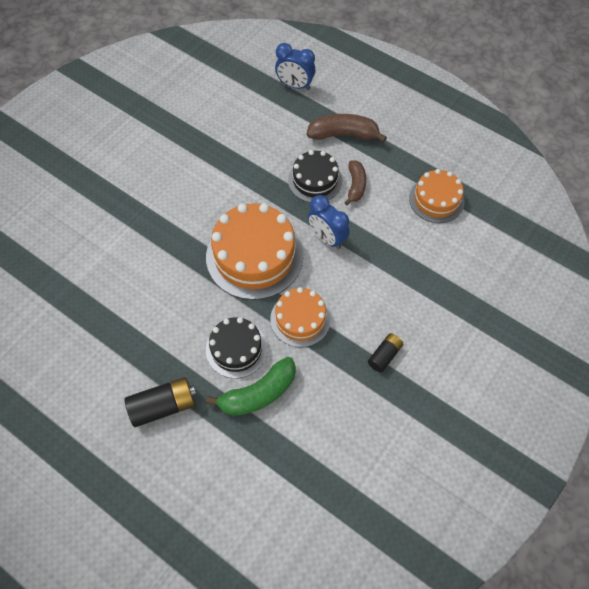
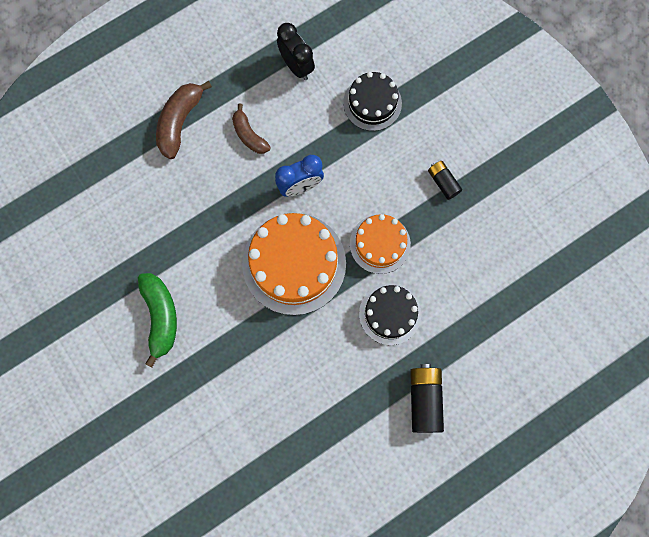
camera: 70 degrees left, 15 degrees up
green banana [206,357,296,416] -> green banana moved to [138,273,177,367]
blue clock [275,43,315,90] -> none
black cake [288,150,342,203] -> black cake moved to [343,72,402,131]
brown banana [344,160,366,205] -> brown banana turned 150 degrees counterclockwise [232,104,271,154]
orange cake [409,169,464,223] -> black clock [277,23,315,80]

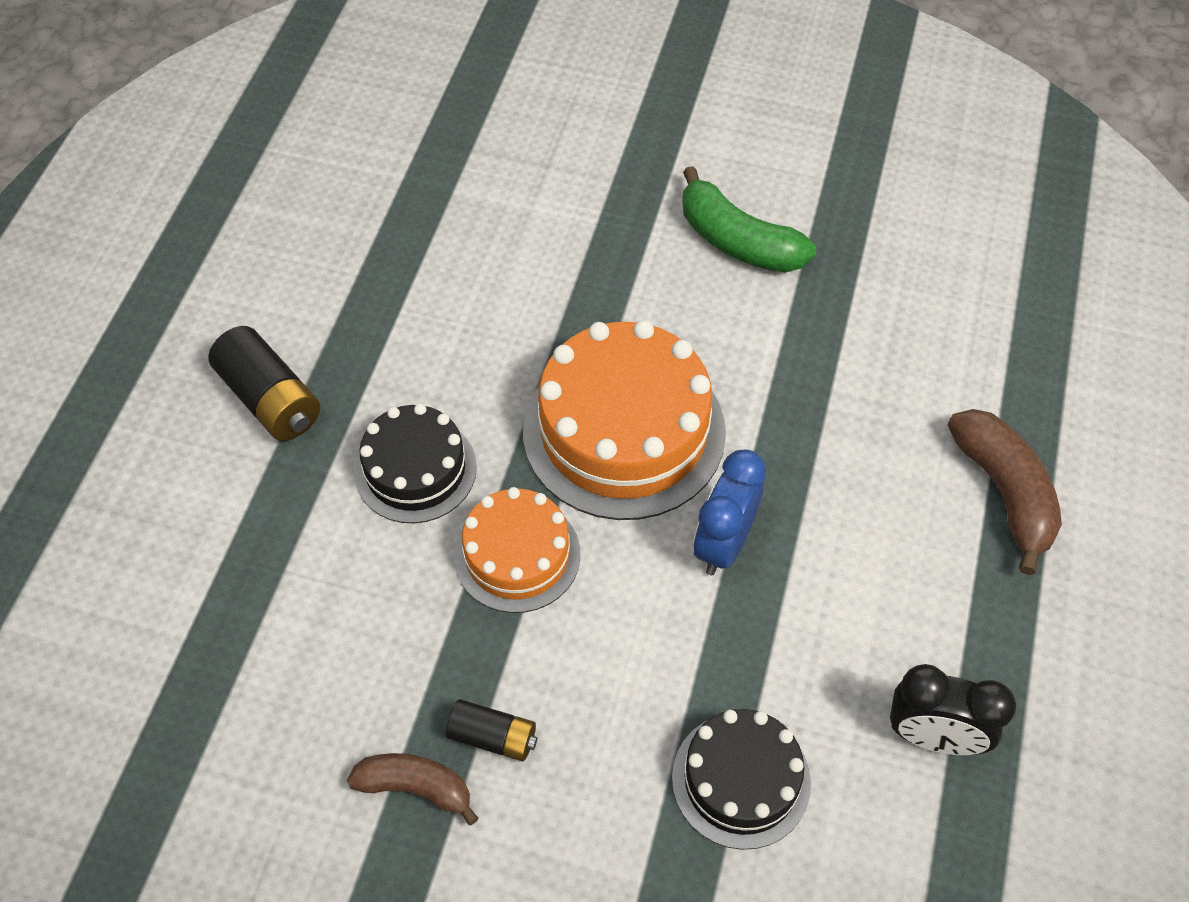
camera: 140 degrees right, 20 degrees down
brown banana [232,104,271,154] -> brown banana moved to [347,753,478,825]

